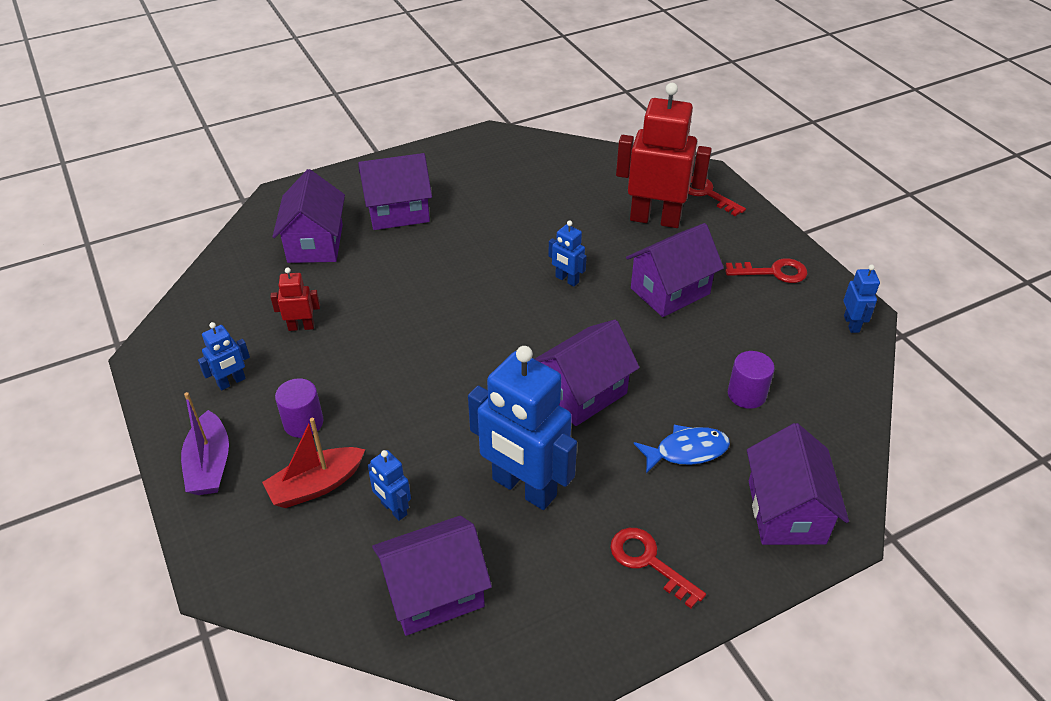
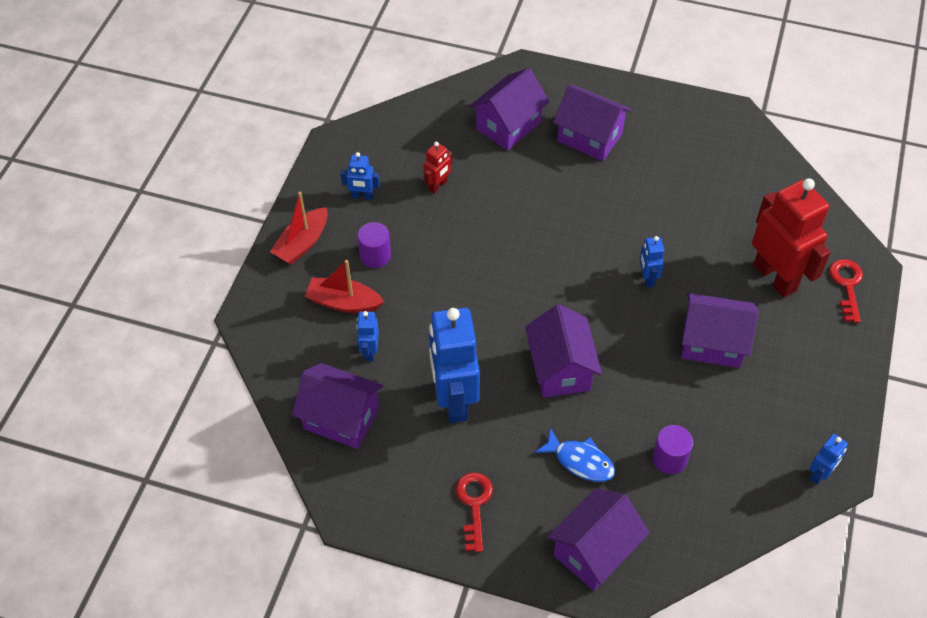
camera: 45 degrees right, 10 degrees up
purple boat [181,392,229,495] -> red boat [270,192,328,265]
red robot [270,267,320,331] -> red robot turned 90 degrees clockwise [423,142,452,194]
purple house [535,320,640,426] -> purple house turned 75 degrees clockwise [525,304,602,398]
red key [726,258,807,283] -> none

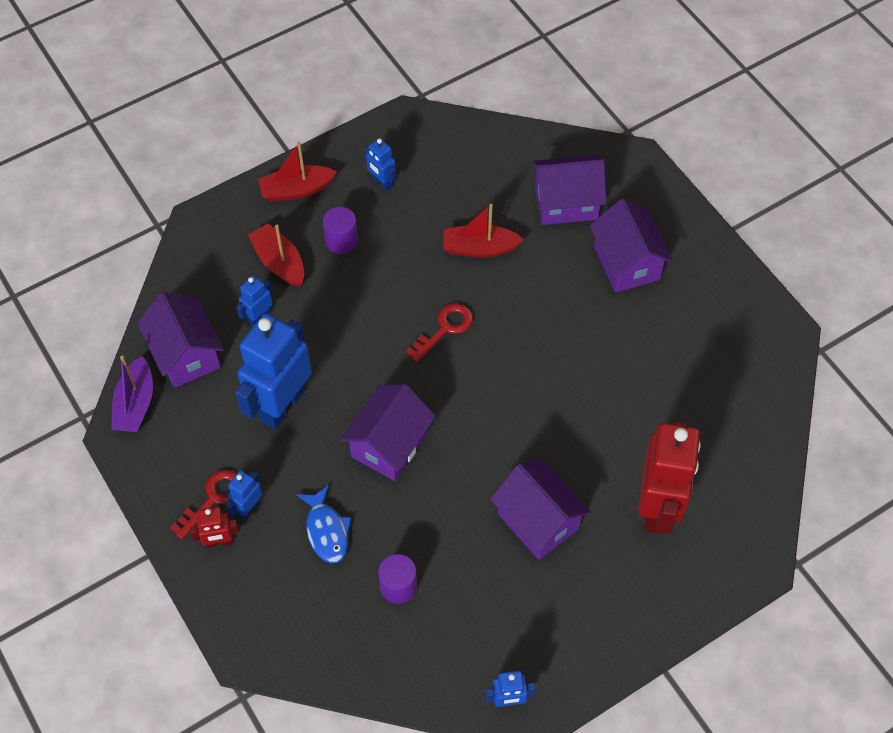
camera: 40 degrees right, 5 degrees up
red robot [423,142,452,194] -> red robot moved to [190,507,239,548]
purple house [547,488,649,591] -> none
blue robot [639,236,664,288] -> blue robot moved to [226,470,263,520]
red key [829,259,863,323] -> red key moved to [406,303,473,362]
none -> purple boat [111,356,153,432]
none -> red boat [444,204,524,258]

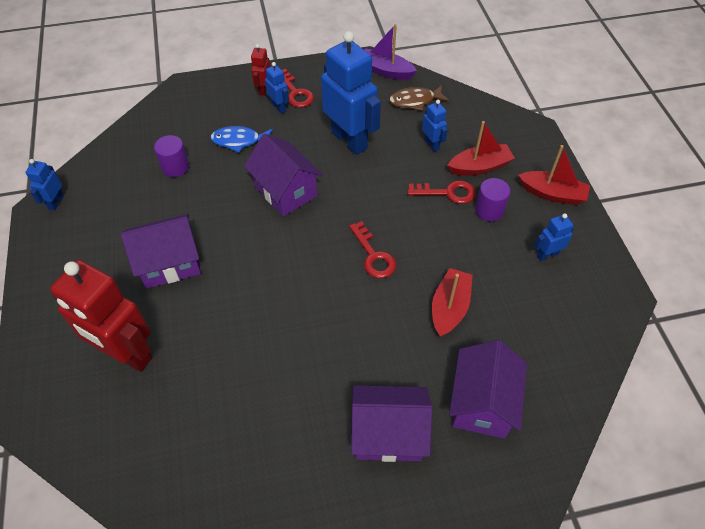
camera: 110 degrees right, 5 degrees down
purple house [137,292,224,388] -> brown fish [389,85,449,111]
red boat [258,142,337,202] -> red boat turned 105 degrees clockwise [518,145,590,205]
none -> red key [407,181,476,204]

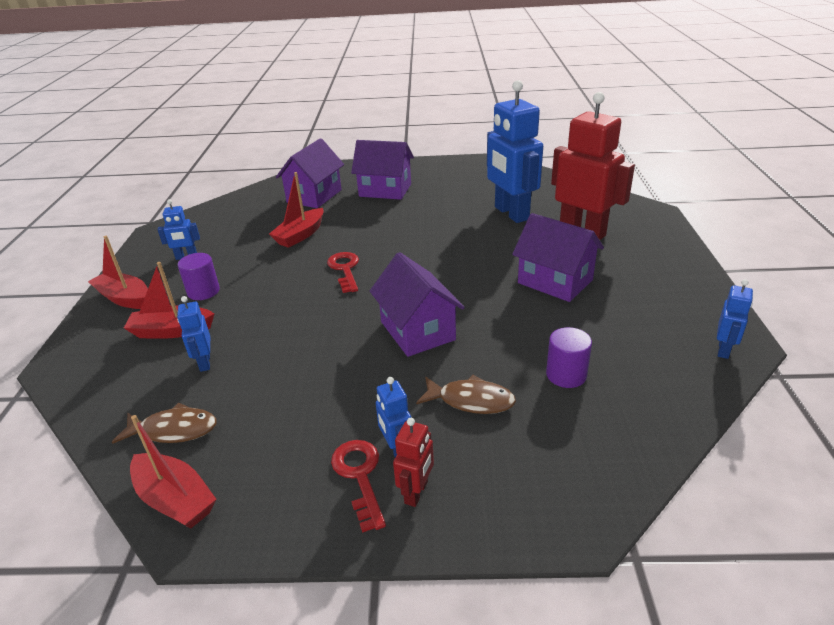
camera: 165 degrees left, 20 degrees down
purple house [121,214,201,289] -> purple house turned 45 degrees clockwise [512,213,604,302]
blue fish [210,126,273,153] -> brown fish [416,375,516,414]
blue robot [321,31,381,155] -> blue robot moved to [487,80,543,223]
purple boat [365,24,417,80] -> red boat [130,415,216,529]
red key [407,181,476,204] -> none

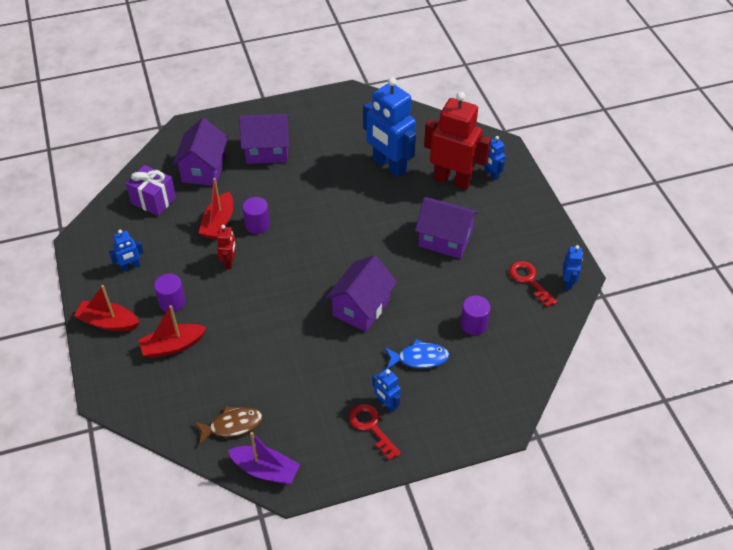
camera: 20 degrees left, 15 degrees up
red boat [130,415,216,529] -> purple boat [228,432,300,484]
blue robot [177,296,210,372] -> blue robot moved to [485,136,506,180]
red key [327,252,359,293] -> red key moved to [509,261,557,307]
purple house [370,252,465,357] -> purple house turned 75 degrees clockwise [326,255,397,332]
red robot [393,418,434,507] -> red robot moved to [217,225,236,269]
brown fish [416,375,516,414] -> blue fish [385,339,449,369]
none -> purple gift [126,165,176,216]
none -> purple cylinder [242,197,270,234]

